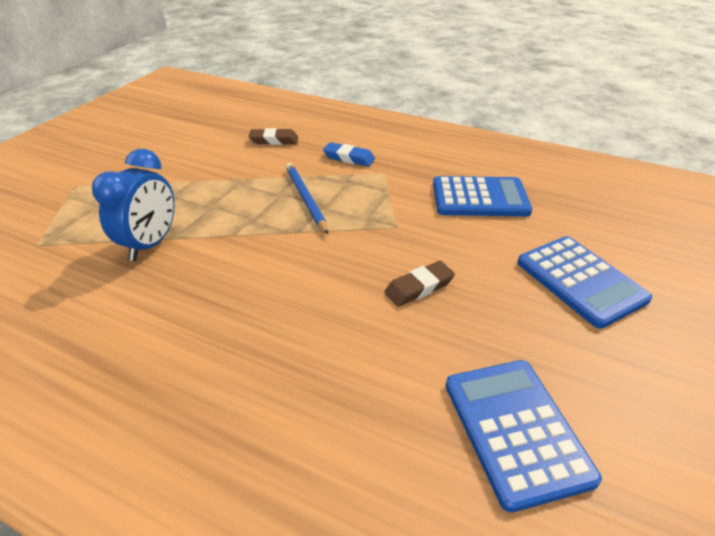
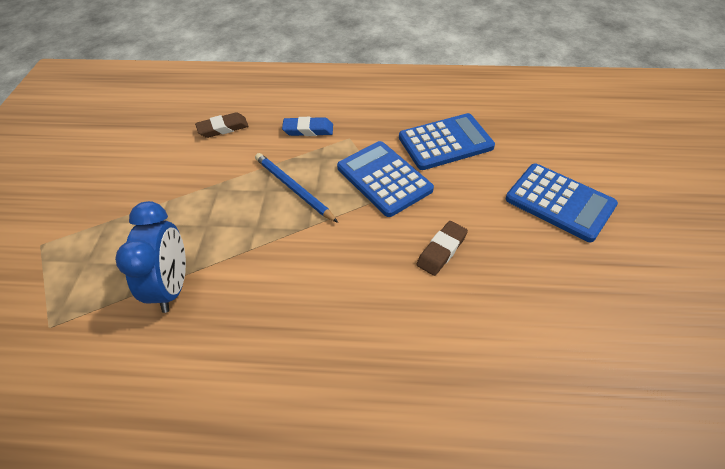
camera: 20 degrees left, 10 degrees up
blue calculator [446,360,602,513] -> blue calculator moved to [337,141,434,217]

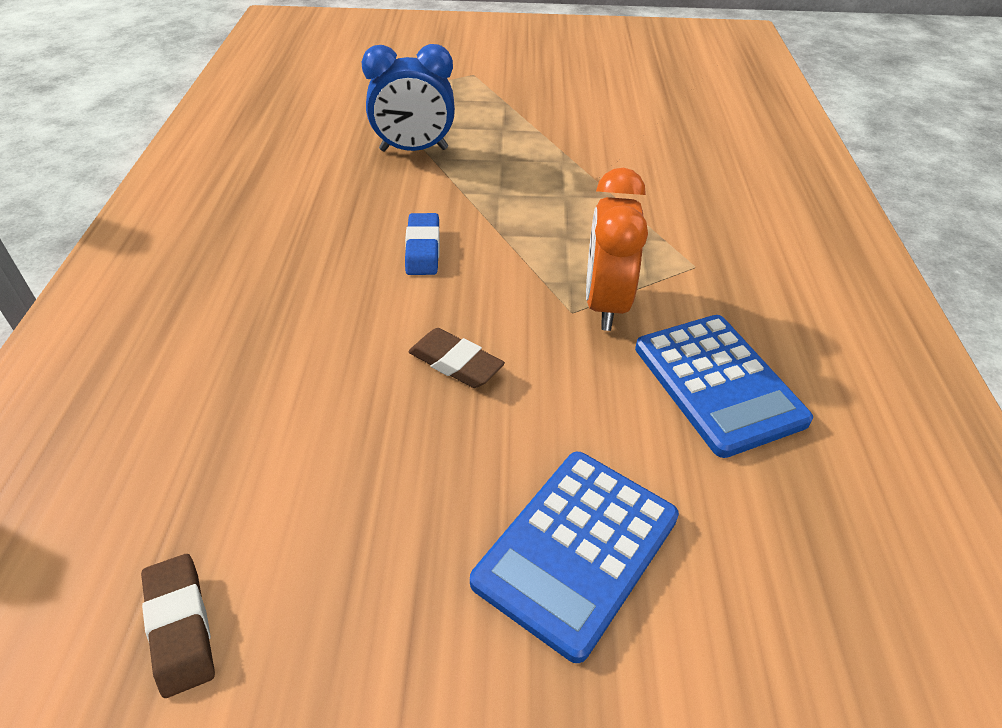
camera: 85 degrees right, 5 degrees down
brown eraser [195,112,249,138] -> brown eraser moved to [141,554,215,698]
blue pencil [255,153,338,223] -> none
blue eraser [282,117,333,136] -> blue eraser moved to [405,213,440,275]
blue calculator [337,141,434,217] -> orange clock [586,168,648,331]

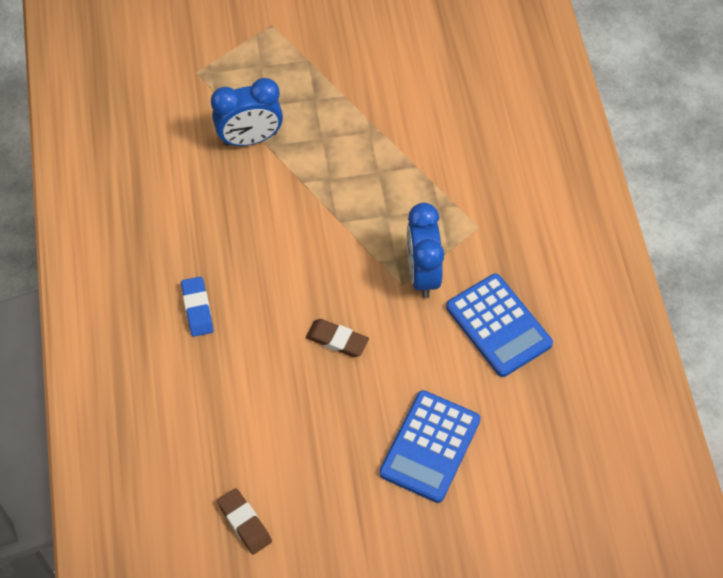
camera: 10 degrees left, 15 degrees up
blue eraser [405,213,440,275] -> blue eraser moved to [181,277,214,337]
orange clock [586,168,648,331] -> blue clock [407,203,444,298]

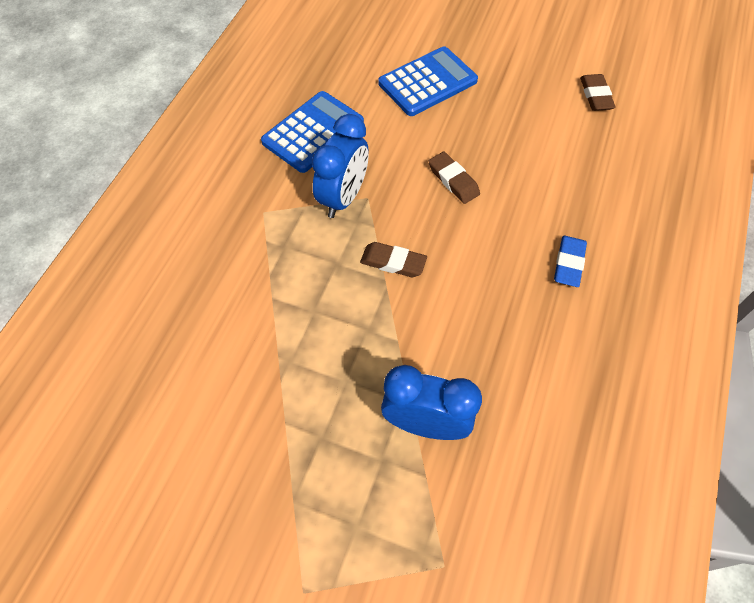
camera: 150 degrees left, 0 degrees up
blue calculator [446,274,553,377] -> blue calculator turned 45 degrees clockwise [261,91,364,173]
none -> brown eraser [360,242,427,277]

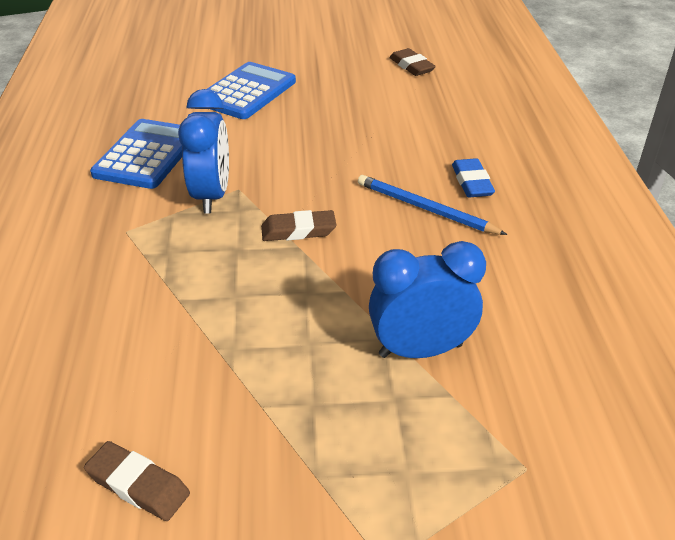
camera: 25 degrees left, 20 degrees down
brown eraser [428,152,480,204] -> brown eraser moved to [84,441,190,521]
none -> blue pencil [358,175,507,235]

